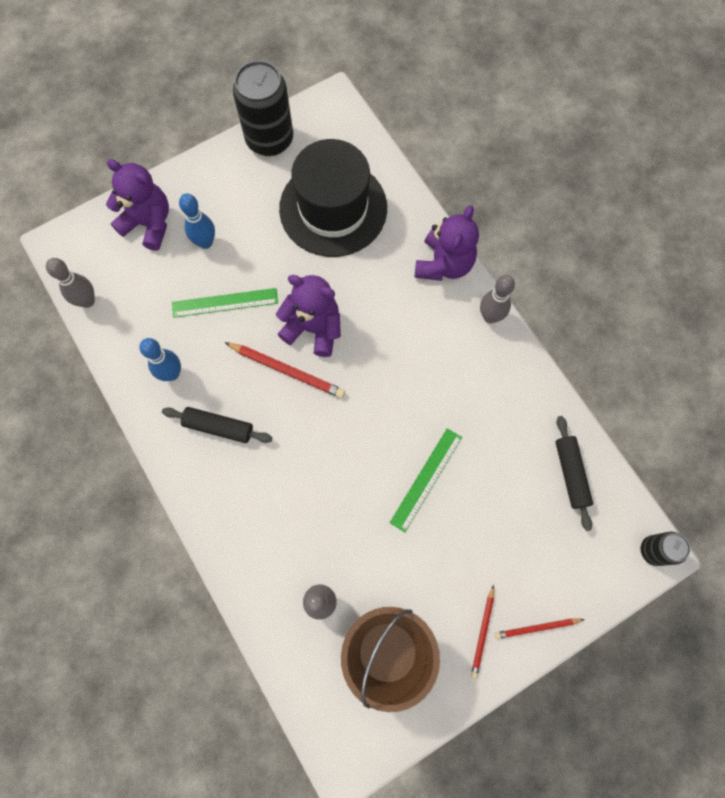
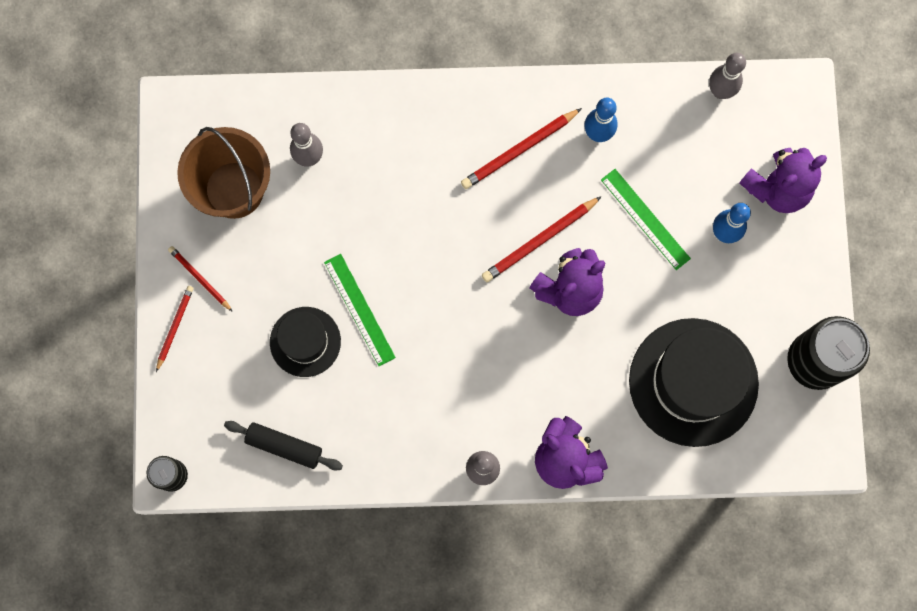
camera: 120 degrees right, 5 degrees up
black rolling pin [162,407,272,443] -> red pencil [461,108,582,189]
green ruler [172,288,278,318] -> green ruler turned 60 degrees counterclockwise [601,169,691,270]
none -> black hat [270,307,341,377]

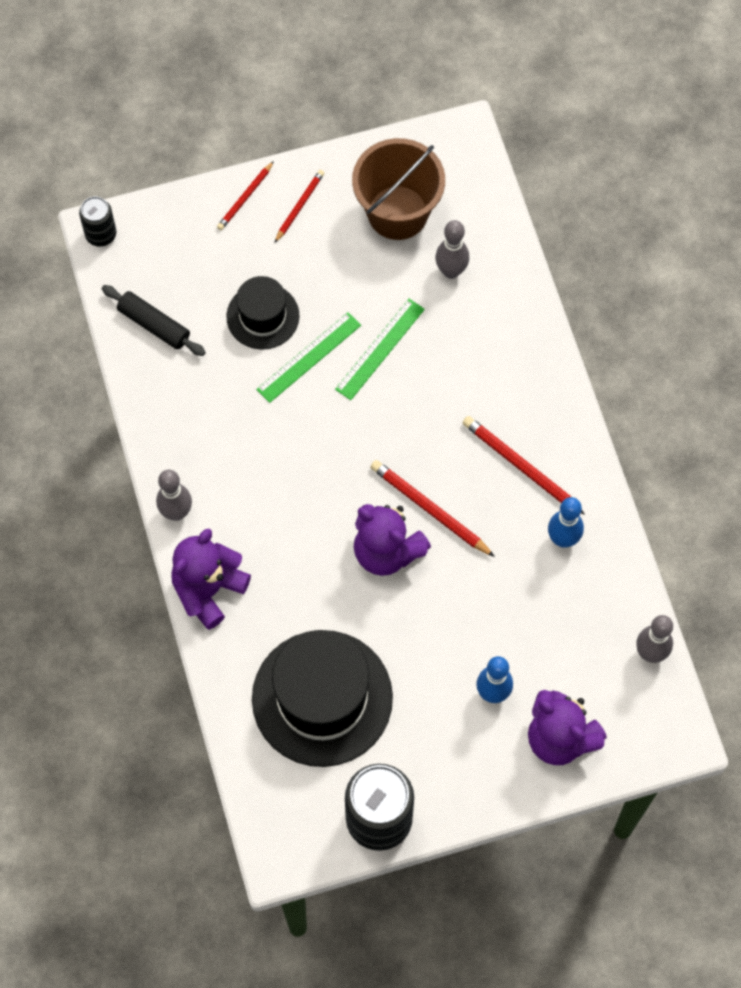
camera: 75 degrees right, 10 degrees down
red pencil [156,286,194,372] -> red pencil turned 120 degrees clockwise [217,161,274,230]
black rolling pin [224,421,343,471] -> black rolling pin turned 60 degrees counterclockwise [102,285,206,356]
green ruler [601,169,691,270] -> green ruler moved to [335,299,425,400]

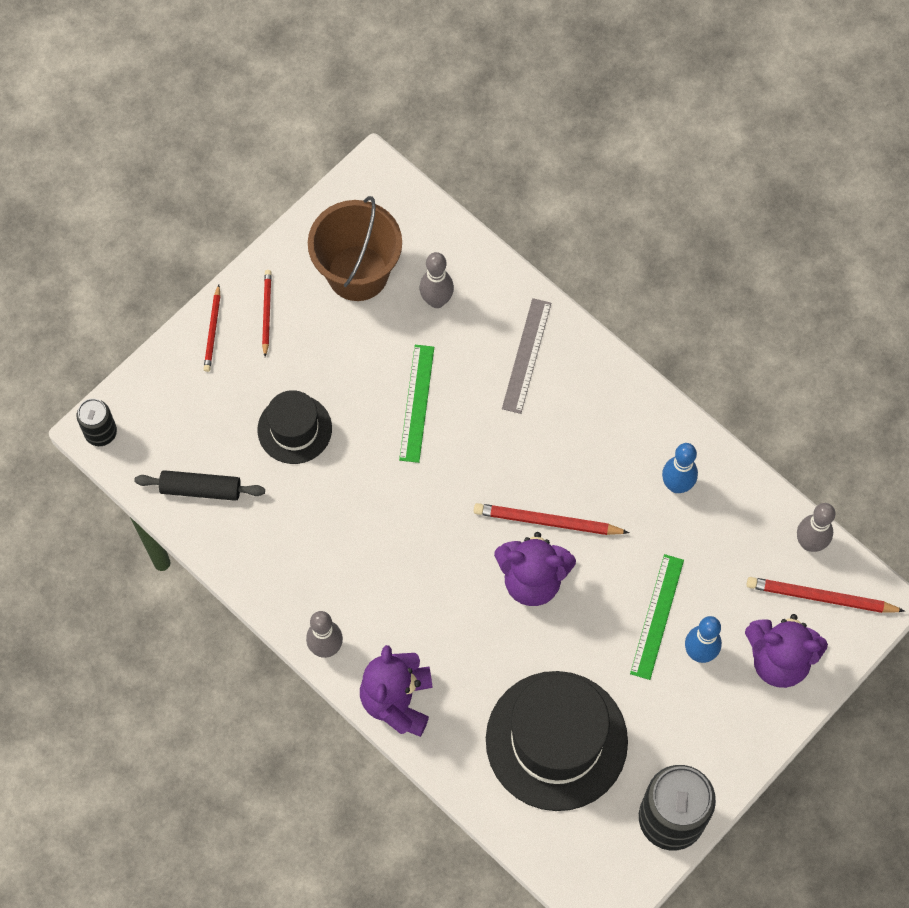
camera: 30 degrees left, 0 degrees up
green ruler [256,312,361,403] -> green ruler moved to [630,554,684,680]
red pencil [463,416,585,515] -> red pencil moved to [747,577,905,613]
none -> grey ruler [502,298,551,414]

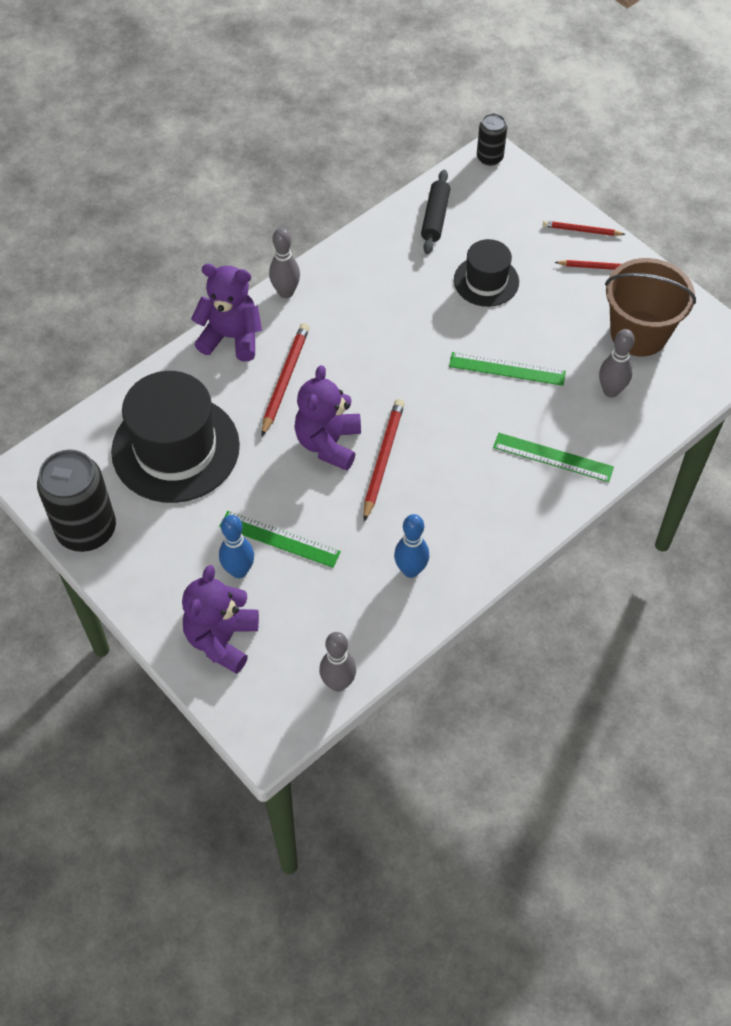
camera: 95 degrees right, 10 degrees down
grey ruler [502,298,551,414] -> green ruler [493,433,614,482]
red pencil [747,577,905,613] -> red pencil moved to [262,323,309,436]

